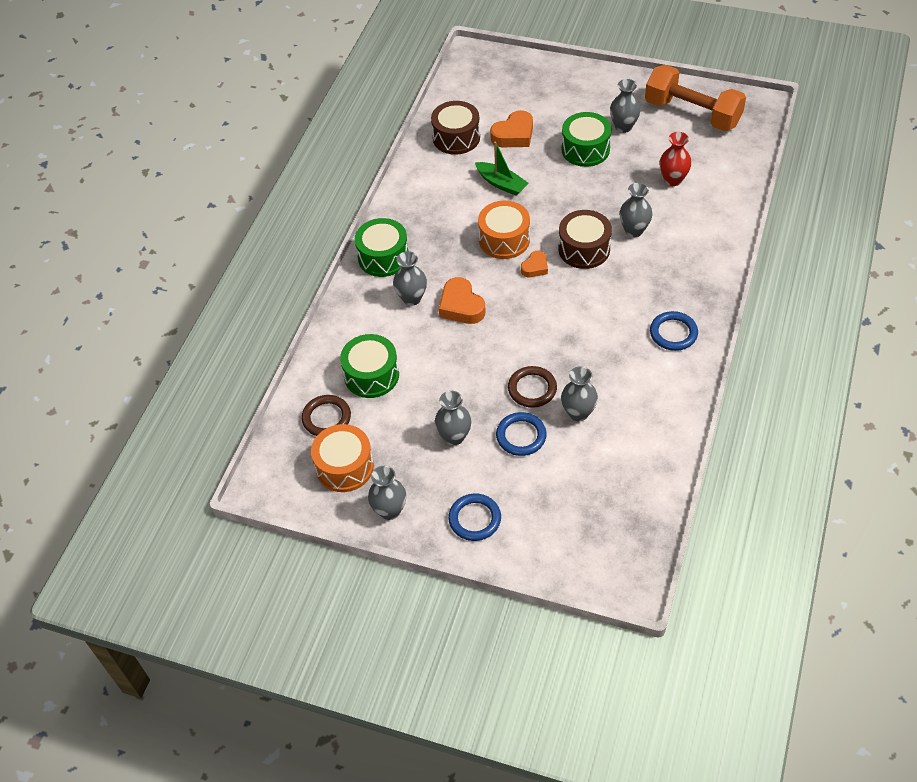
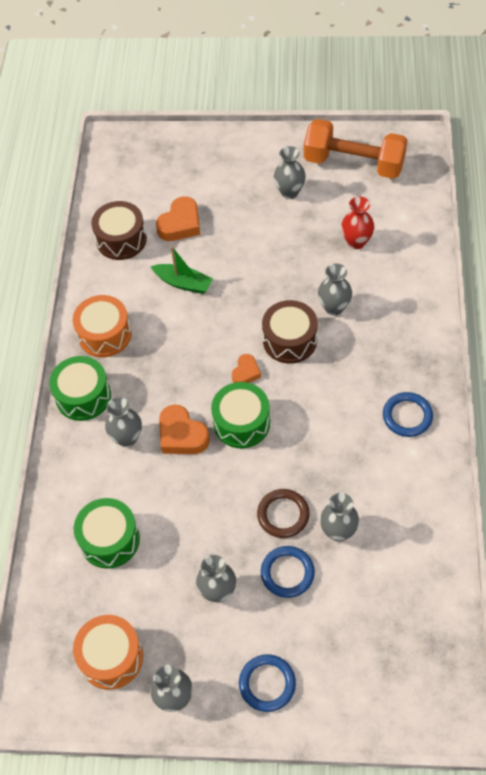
camera: 15 degrees left, 5 degrees up
brown ring [302,395,351,436] -> none
orange drum [478,201,530,259] -> orange drum moved to [73,295,132,357]
green drum [562,112,612,167] -> green drum moved to [211,382,270,448]

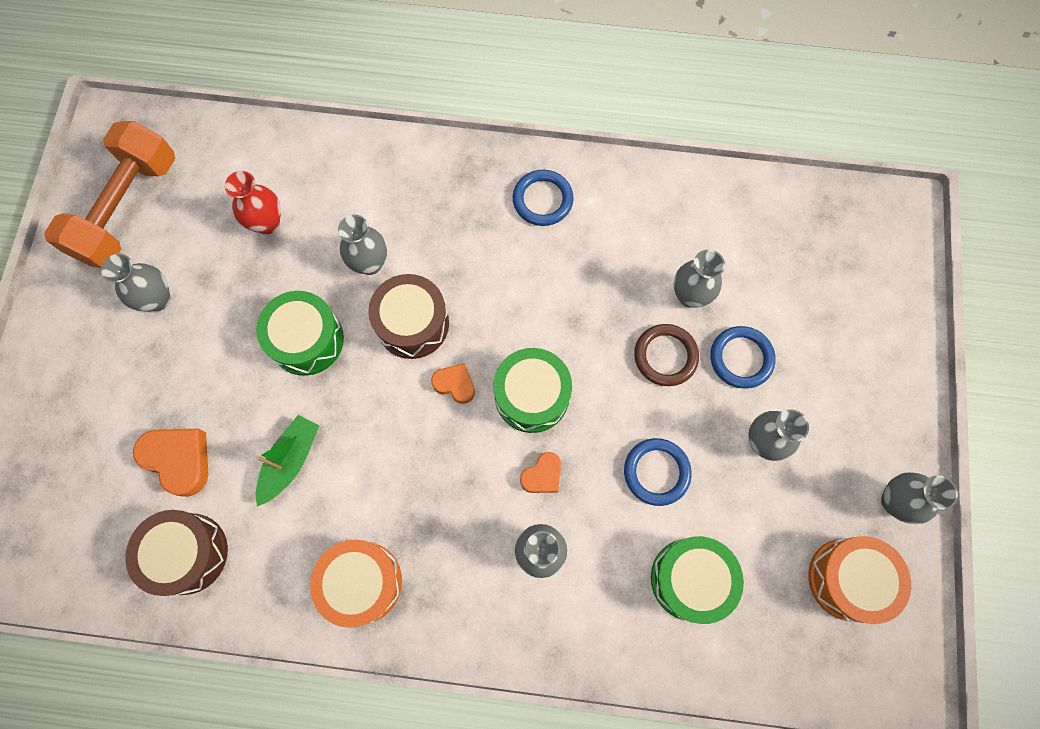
camera: 90 degrees left, 15 degrees up
green drum [49,356,111,421] -> green drum moved to [256,291,344,376]
orange heart [159,405,210,454] -> orange heart [520,452,561,493], size x0.60
blue ring [239,654,296,712] -> blue ring moved to [624,438,692,506]

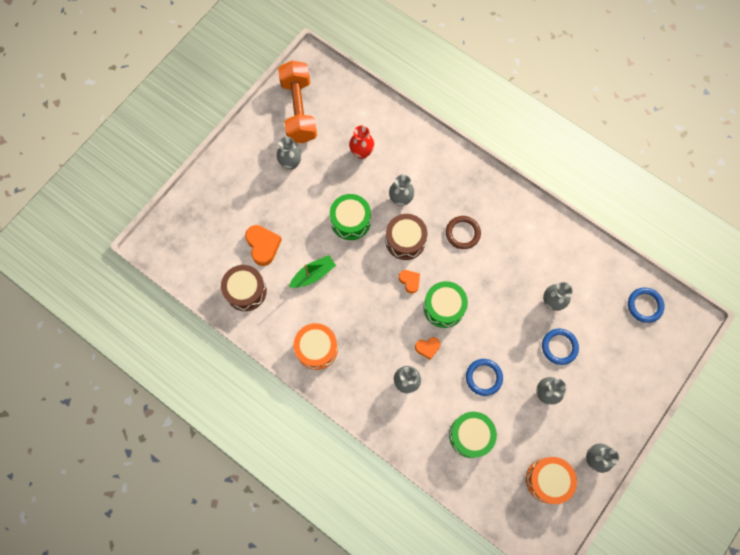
camera: 30 degrees right, 0 degrees up
orange dumbbell [44,121,175,268] -> orange dumbbell turned 60 degrees counterclockwise [278,60,317,143]
blue ring [513,170,574,226] -> blue ring moved to [628,288,665,323]
brown ring [634,324,699,386] -> brown ring moved to [446,216,481,249]

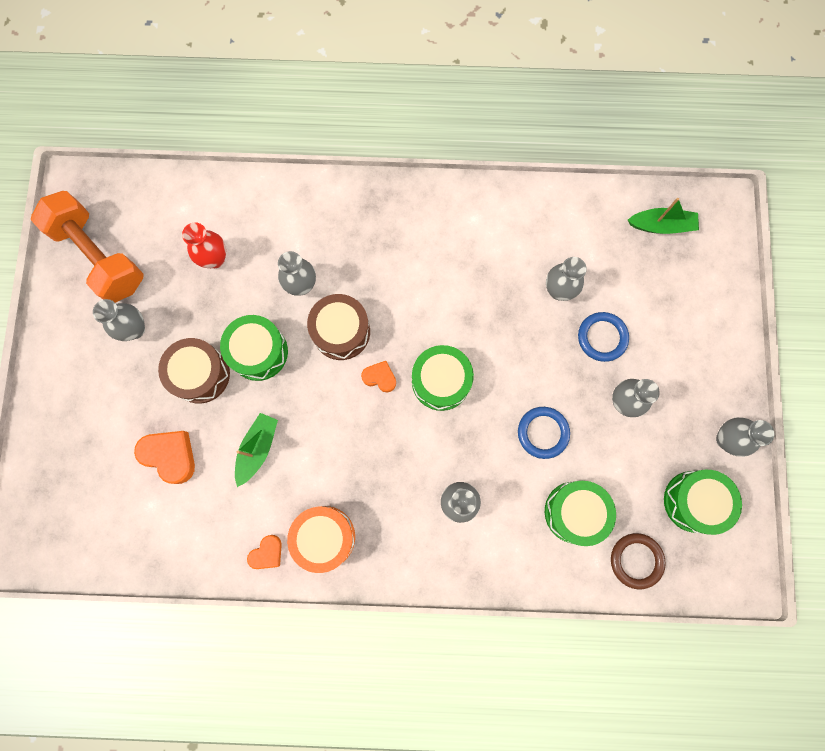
camera: 35 degrees left, 5 degrees up
brown drum [221,265,267,311] -> brown drum moved to [158,338,230,404]
orange heart [415,337,440,360] -> orange heart moved to [247,535,282,569]
brown ring [446,216,481,249] -> brown ring moved to [611,533,666,589]
orange drum [526,457,577,504] -> green drum [664,470,742,535]
blue ring [628,288,665,323] -> green boat [628,198,699,234]

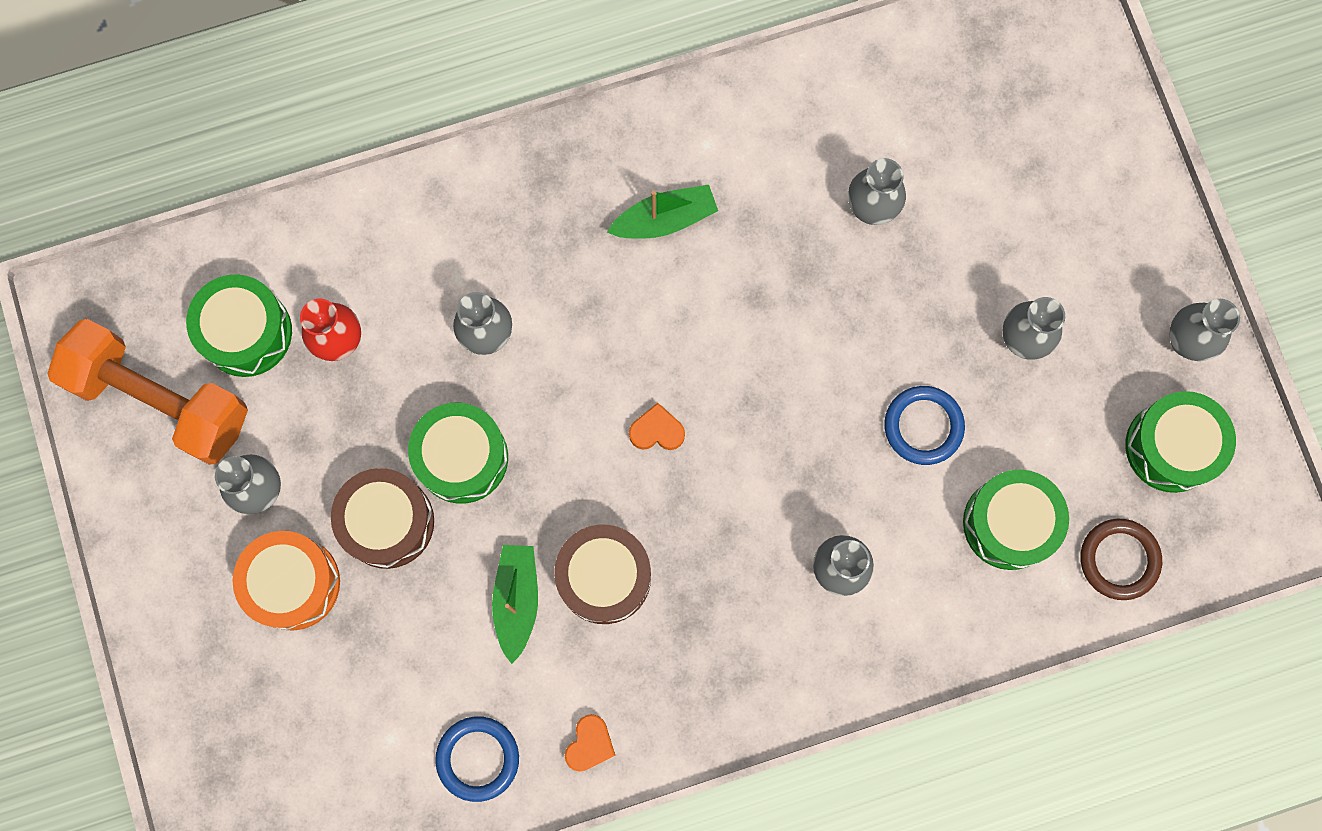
camera: 20 degrees left, 0 degrees up
orange heart [134,431,195,484] -> none
orange drum [287,506,355,573] -> orange drum moved to [233,531,340,631]
brown drum [307,294,370,360] -> brown drum moved to [554,524,651,624]
green drum [412,345,474,411] -> green drum moved to [186,274,292,377]
blue ring [578,312,629,362] -> blue ring moved to [435,716,519,802]
green boat [628,198,699,234] -> green boat moved to [607,185,718,239]

